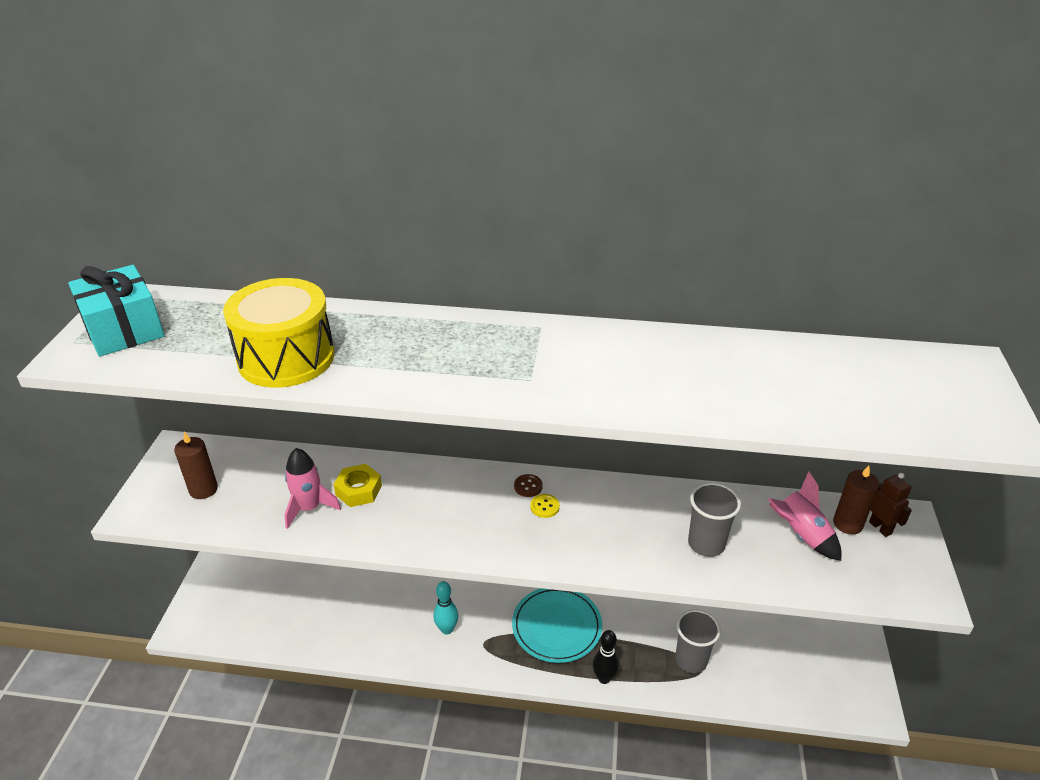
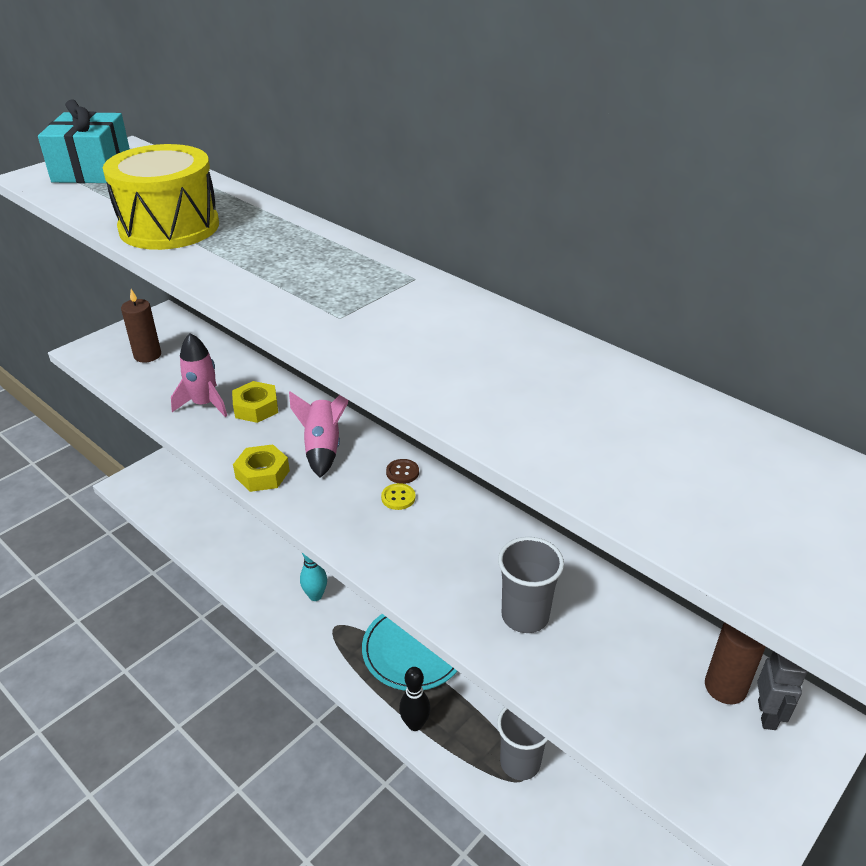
camera: 35 degrees right, 0 degrees up
pink rocket [768,471,841,561] -> pink rocket moved to [289,391,348,478]
brown robot [869,473,912,537] -> grey robot [757,651,807,730]
none -> yellow nut [233,444,290,492]

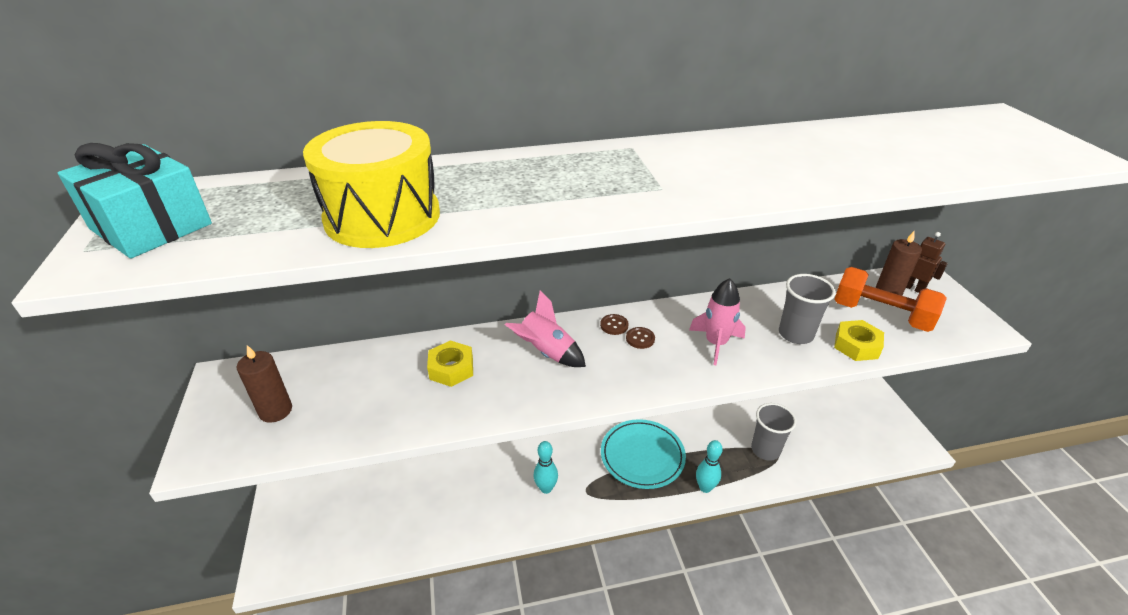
camera: 55 degrees left, 0 degrees up
pink rocket [171,333,227,417] -> pink rocket moved to [689,278,746,365]
yellow nut [233,444,290,492] -> yellow nut moved to [834,320,884,361]
yellow button [381,483,416,510] -> brown button [626,327,655,349]
black bowling pin [399,667,431,731] -> turquoise bowling pin [696,440,723,493]
grey robot [757,651,807,730] -> brown robot [906,232,948,293]
none -> orange dumbbell [834,267,947,332]

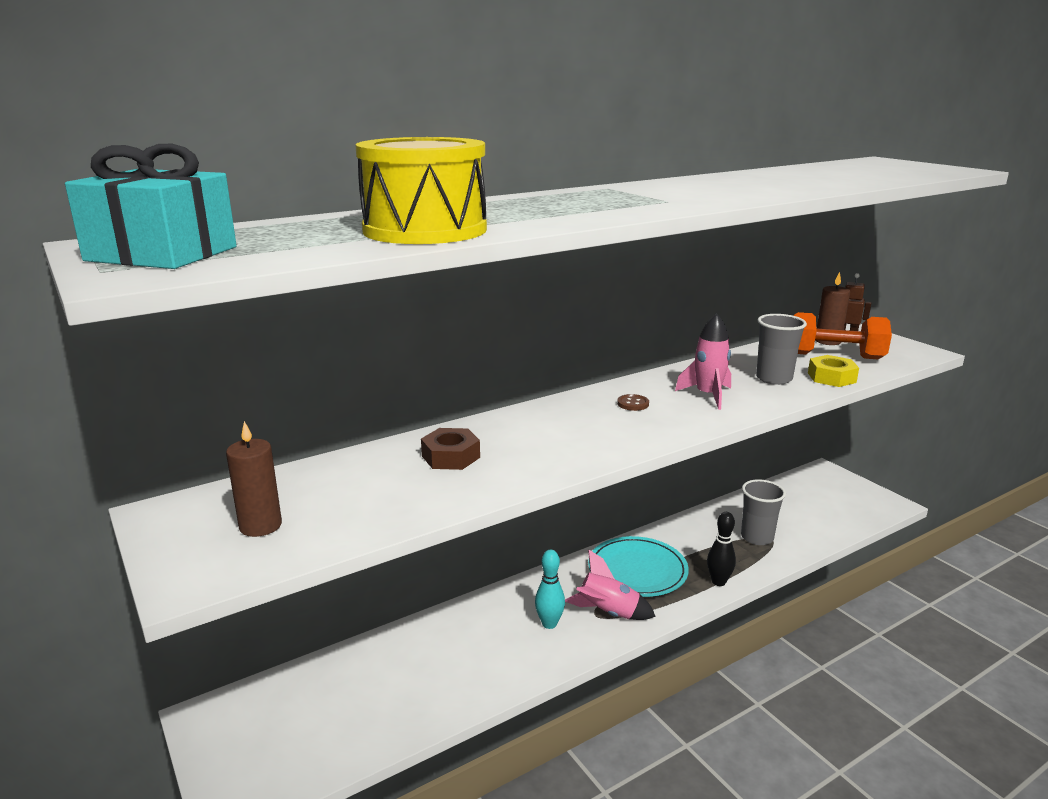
camera: 20 degrees left, 15 degrees down
yellow nut [427,341,473,387] -> brown nut [421,428,480,470]
pink rocket [505,291,586,367] -> pink rocket moved to [565,550,656,620]
brown button [600,314,629,335] -> none
turquoise bowling pin [696,440,723,493] -> black bowling pin [707,512,736,586]

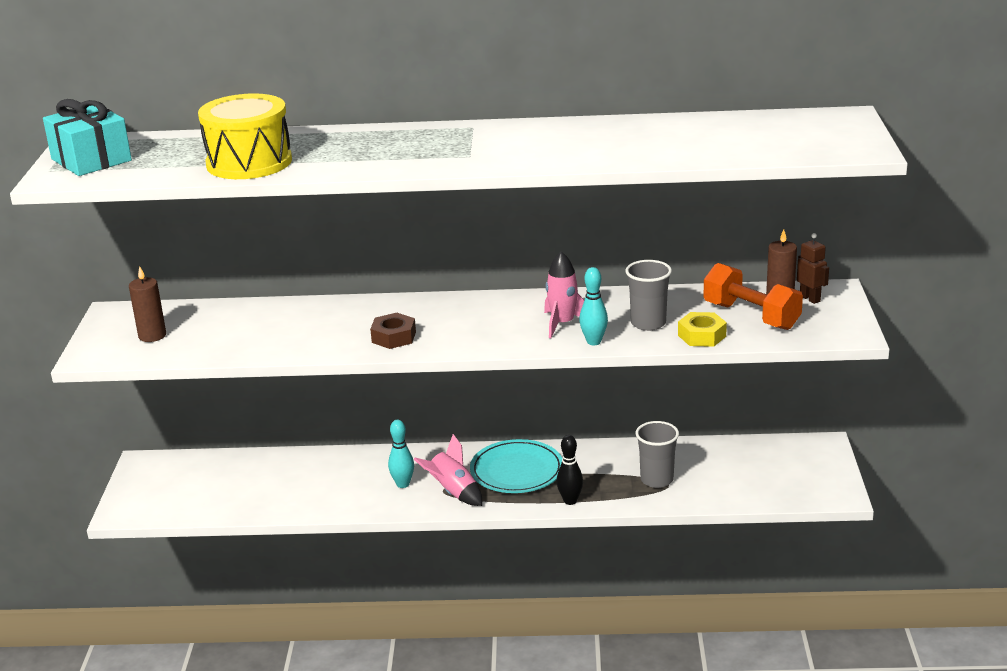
camera: 35 degrees right, 5 degrees up
brown nut [421,428,480,470] -> brown nut moved to [370,313,416,349]
brown button [617,394,649,411] -> none
none -> turquoise bowling pin [579,267,608,345]

